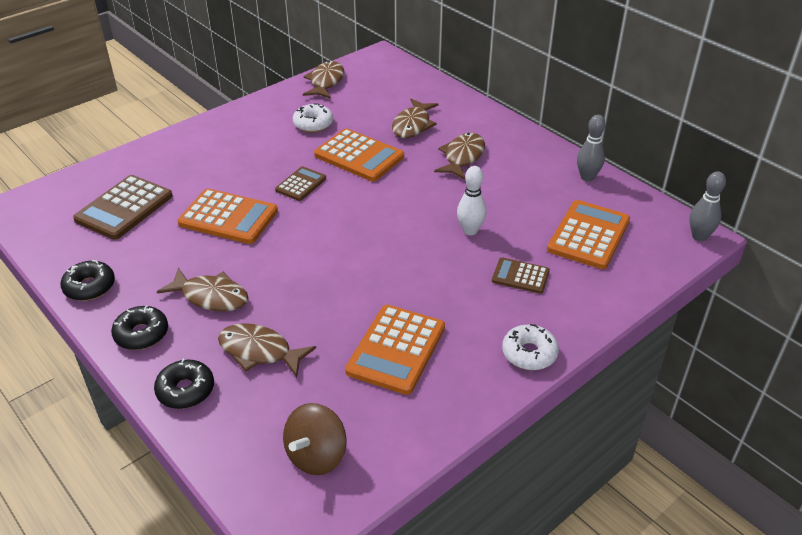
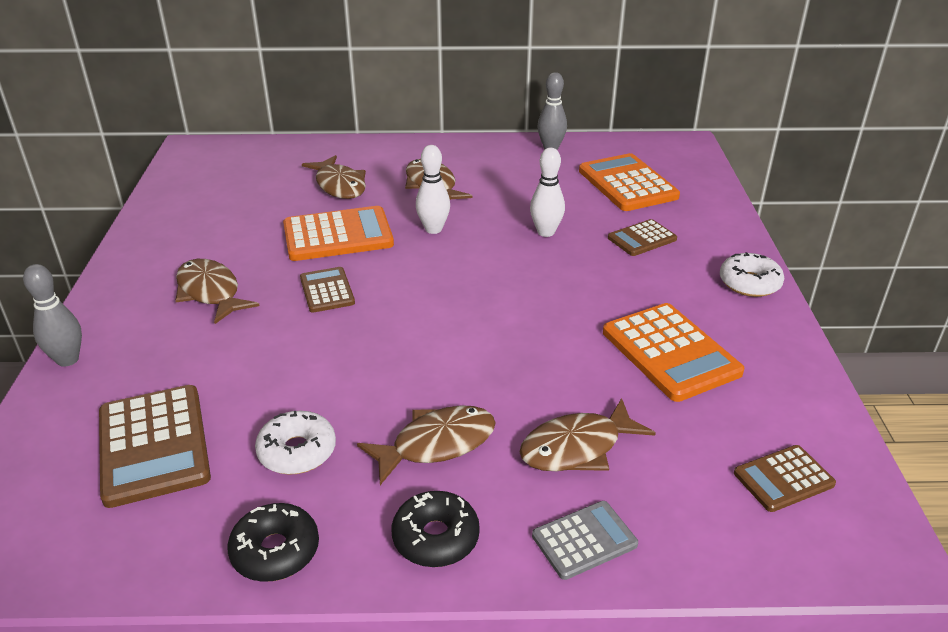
camera: 50 degrees left, 5 degrees down
black donut [154,359,214,409] -> grey calculator [532,501,638,580]
orange calculator [178,188,278,244] -> none
brown spinning top [283,403,347,475] -> brown calculator [734,445,836,512]
white donut [293,103,333,133] -> white donut moved to [255,410,336,475]
brown fish [303,61,344,99] -> brown fish moved to [175,259,260,324]
grey bowling pin [689,171,726,241] -> grey bowling pin moved to [23,264,82,367]
none -> white bowling pin [416,145,450,234]

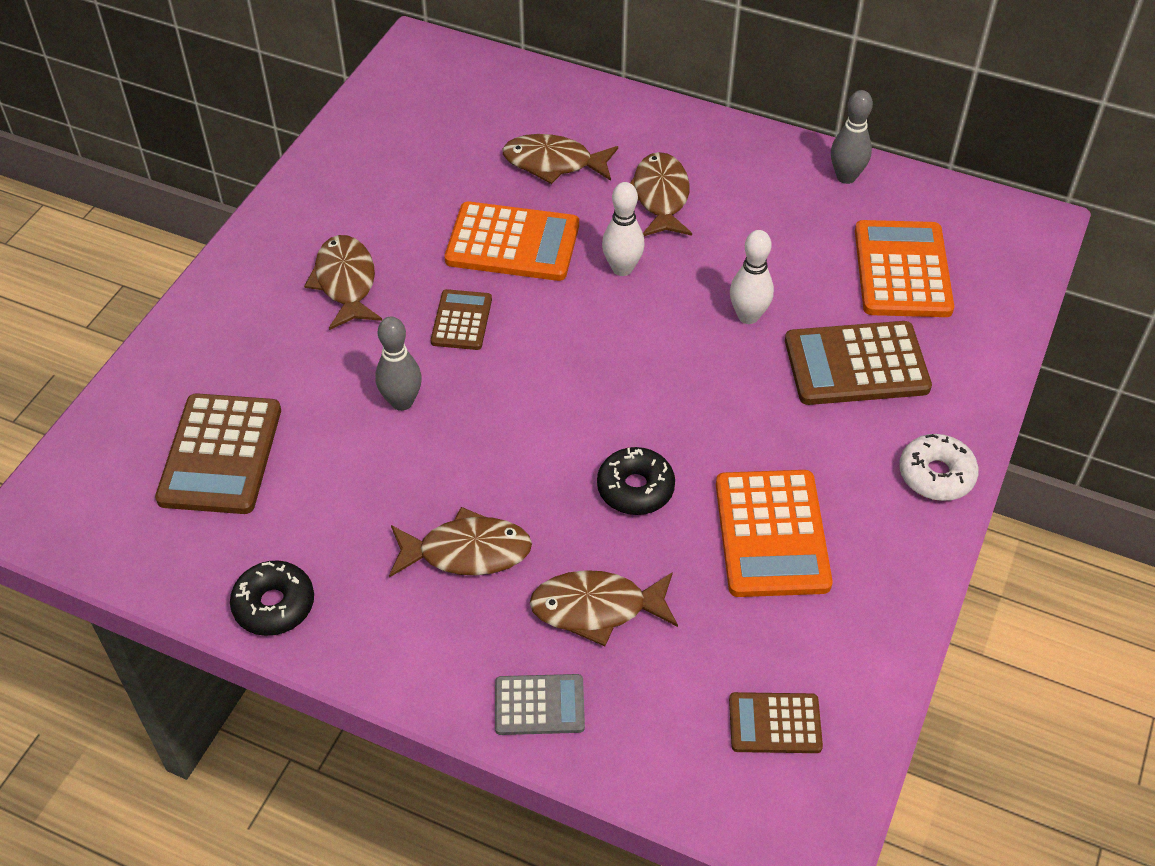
camera: 25 degrees right, 15 degrees up
grey bowling pin [23,264,82,367] -> grey bowling pin moved to [375,316,422,411]
white donut [255,410,336,475] -> none
brown fish [302,155,366,199] -> brown fish turned 105 degrees clockwise [502,134,618,184]
black donut [392,491,480,567] -> black donut moved to [597,447,675,515]
brown calculator [608,219,677,256] -> brown calculator [785,321,932,405], size x1.76

